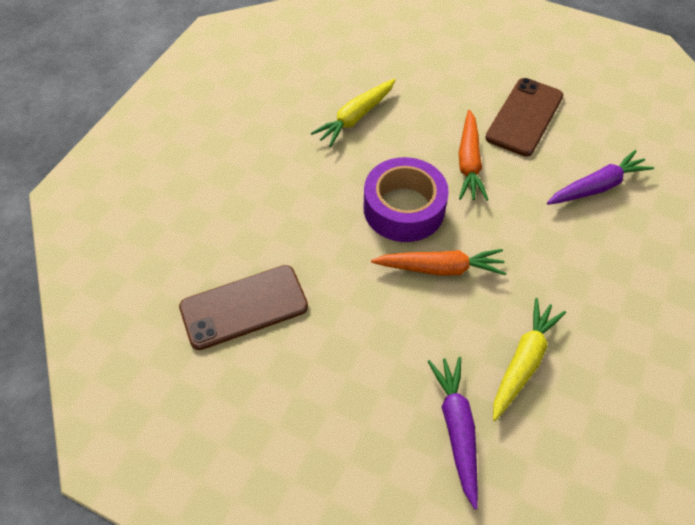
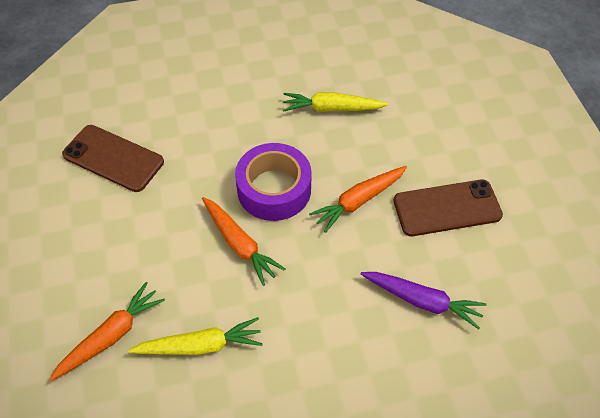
camera: 50 degrees right, 0 degrees up
purple carrot [427,357,478,509] -> orange carrot [49,282,165,381]

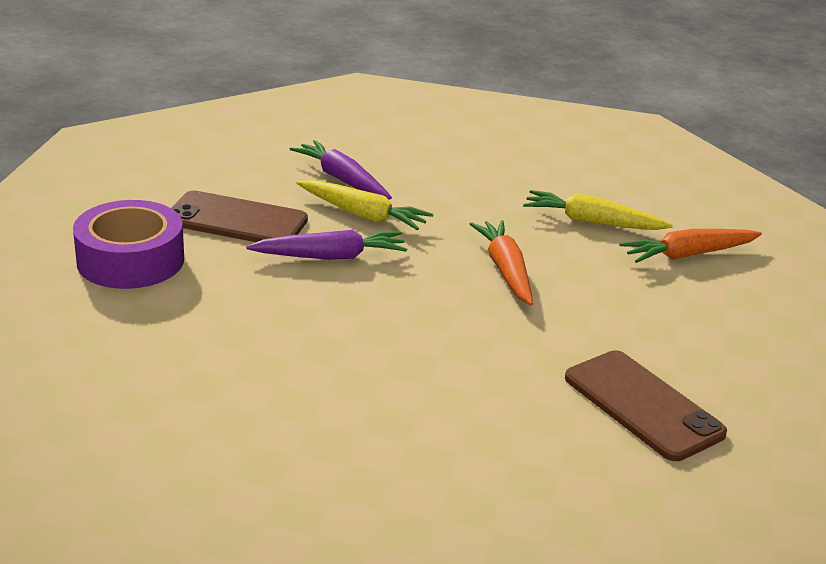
camera: 155 degrees left, 25 degrees down
purple tape [235,143,312,221] -> purple tape moved to [73,200,184,289]
yellow carrot [283,92,388,112] -> yellow carrot moved to [297,180,433,230]
orange carrot [309,166,407,233] -> purple carrot [246,230,407,260]

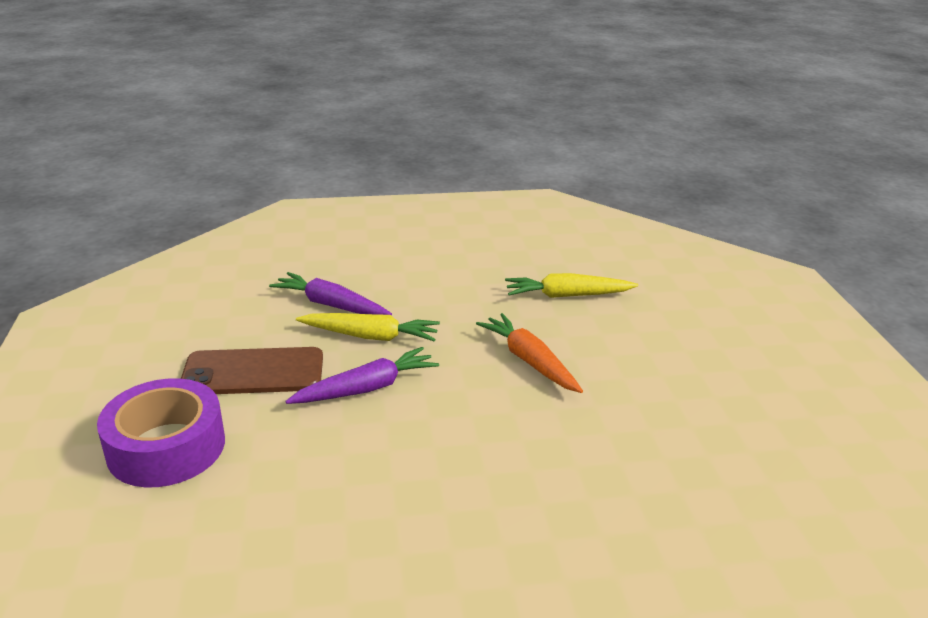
camera: 20 degrees left, 0 degrees up
brown phone [565,350,727,461] -> none
orange carrot [620,229,762,263] -> none

